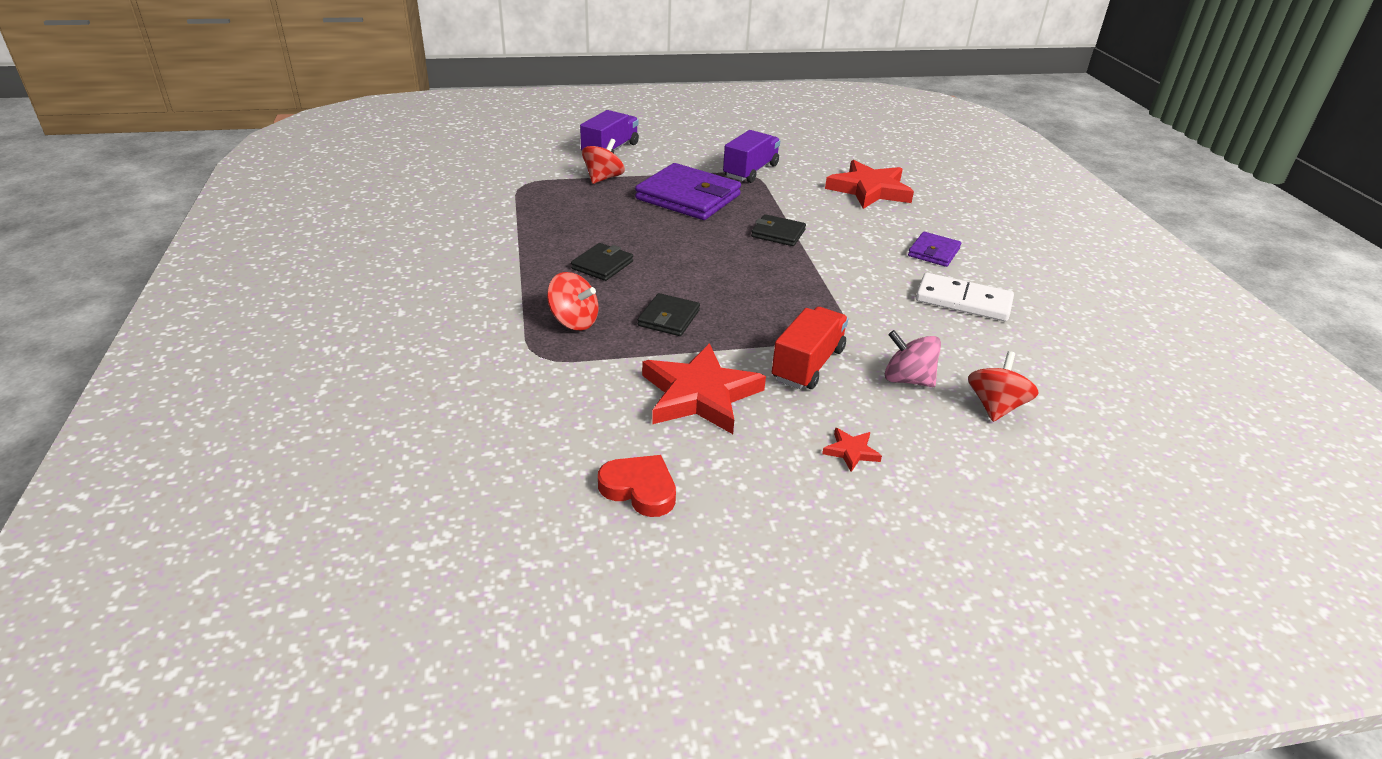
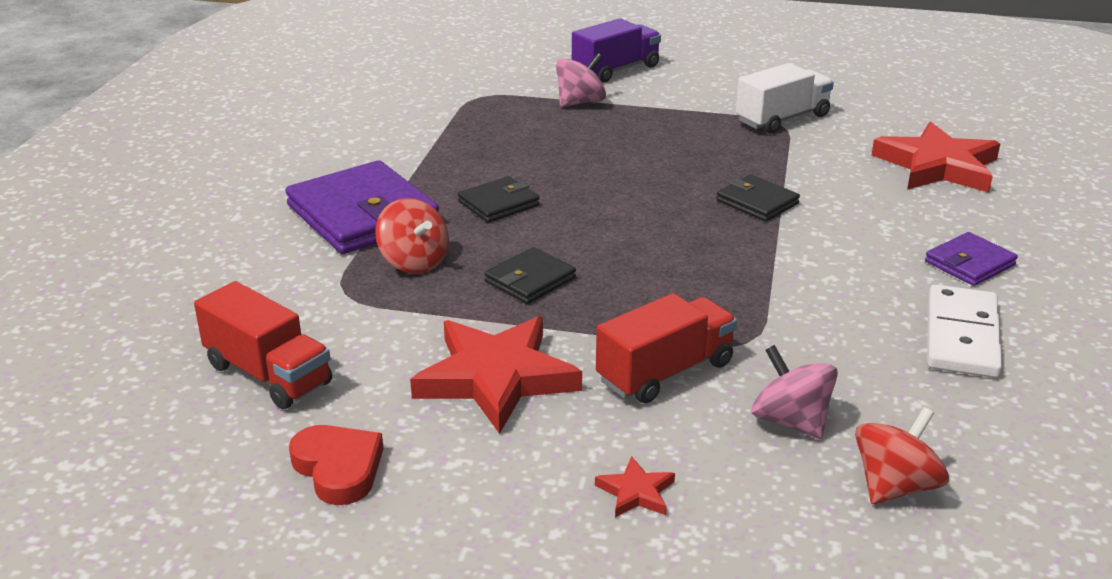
camera: 25 degrees right, 5 degrees down
red spinning top [582,139,625,184] -> pink spinning top [556,53,606,107]
purple wallet [635,163,741,220] -> purple wallet moved to [285,160,439,254]
purple truck [723,130,780,183] -> white truck [735,63,834,133]
white domino [916,273,1014,321] -> white domino turned 60 degrees clockwise [927,284,1003,378]
none -> red truck [194,281,332,409]

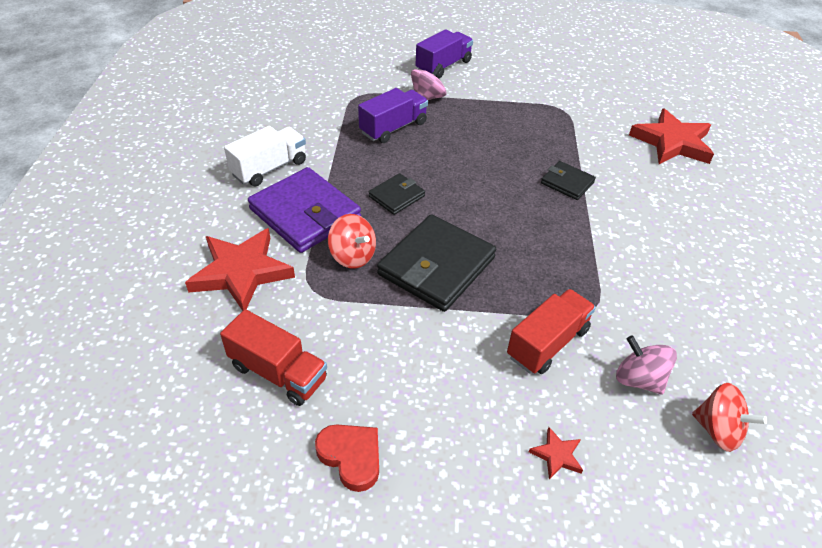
camera: 10 degrees left, 15 degrees up
red star [410,316,582,434] -> red star moved to [185,228,295,311]
black wallet [484,247,576,304] -> black wallet [377,214,496,312], size x1.94
white truck [735,63,834,133] -> white truck moved to [224,126,306,186]
red spinning top [855,407,949,504] -> red spinning top turned 90 degrees clockwise [692,383,767,452]
purple wallet [925,232,1018,286] -> none
white domino [927,284,1003,378] -> none
none -> purple truck [358,88,428,143]

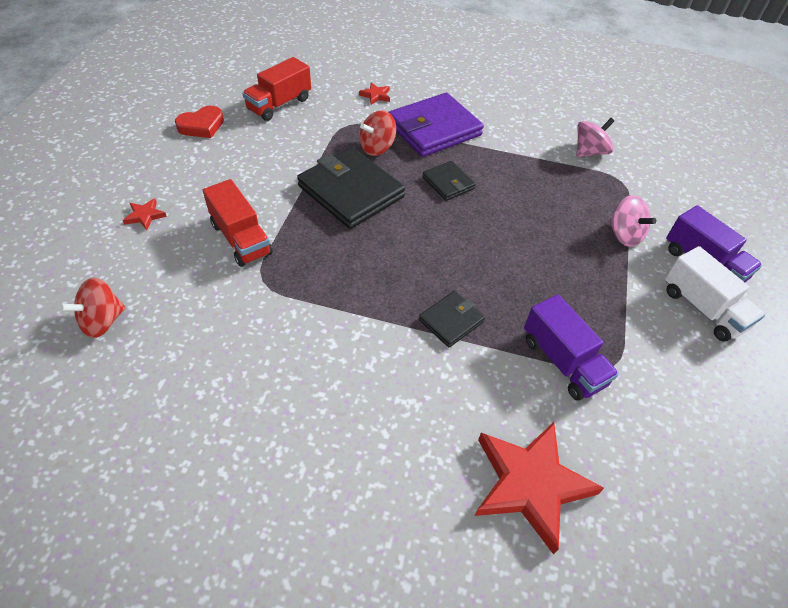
camera: 100 degrees right, 5 degrees up
red star [185,228,295,311] -> red star [359,82,390,105], size x0.43
white truck [224,126,306,186] -> white truck moved to [665,246,765,341]
purple truck [358,88,428,143] -> purple truck moved to [524,295,619,400]
pink spinning top [616,335,677,395] -> pink spinning top moved to [576,118,614,157]

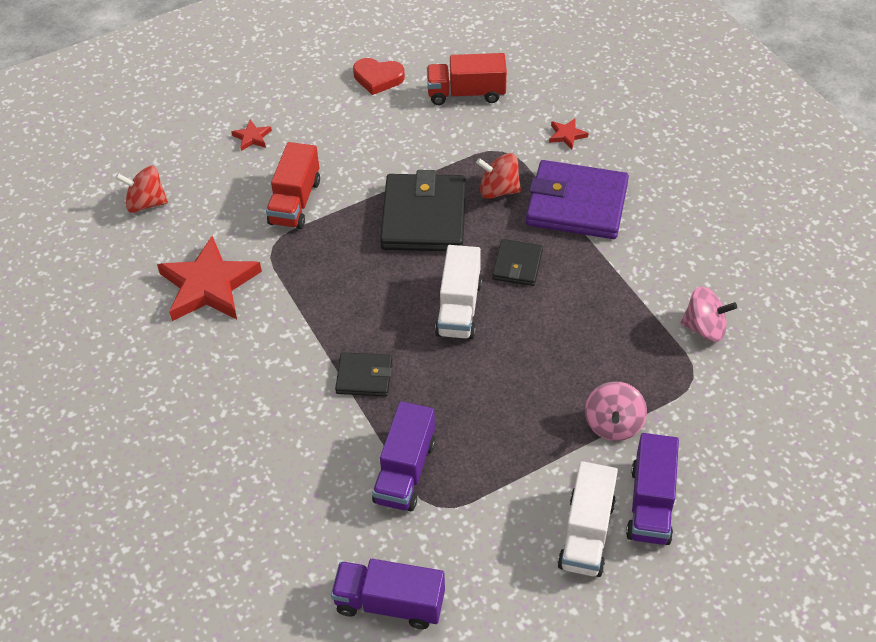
camera: 50 degrees right, 0 degrees up
red star [474,422,604,554] -> red star moved to [157,236,262,321]
none -> purple truck [331,559,445,629]
none -> white truck [435,245,482,340]

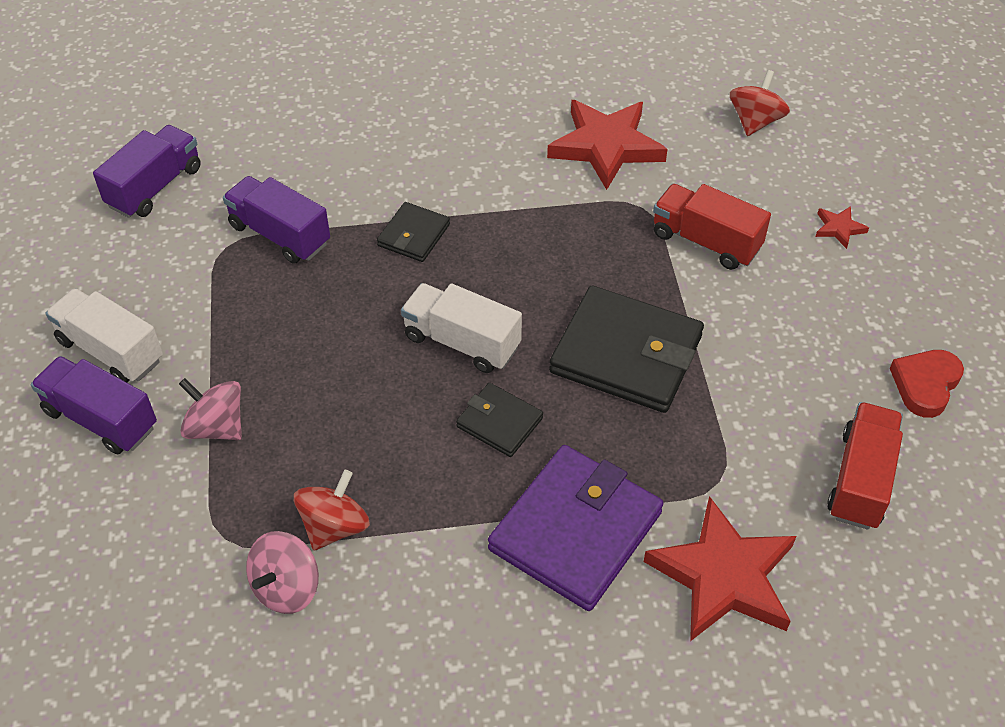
camera: 110 degrees right, 0 degrees up
red spinning top [476,153,521,199] -> red spinning top moved to [294,470,370,550]
red star [549,119,589,150] -> red star [644,496,796,641], size x2.34

